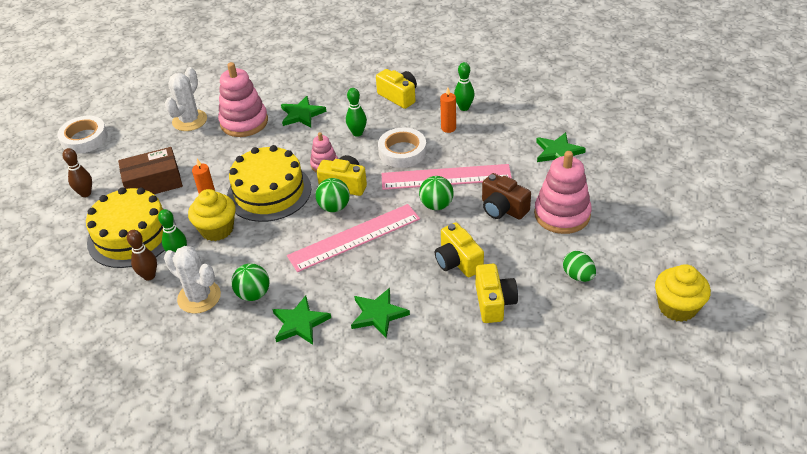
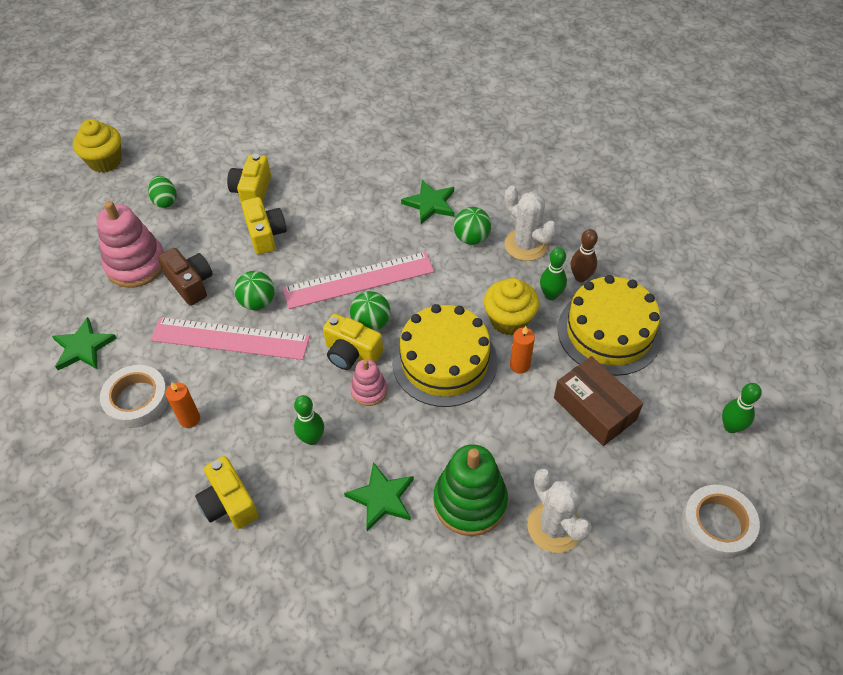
camera: 170 degrees left, 10 degrees up
brown bowling pin [63,148,92,197] -> none
brown box [118,147,183,194] -> brown box turned 60 degrees clockwise [554,356,643,446]
white cactus [165,67,207,131] -> white cactus turned 60 degrees counterclockwise [527,468,592,553]
pink stacking toy [218,62,268,137] -> green stacking toy [433,444,508,536]
green star [351,288,410,338] -> none
white tape [378,127,427,168] -> white tape moved to [100,365,168,428]
green bowling pin [454,62,475,111] -> green bowling pin moved to [722,383,762,433]

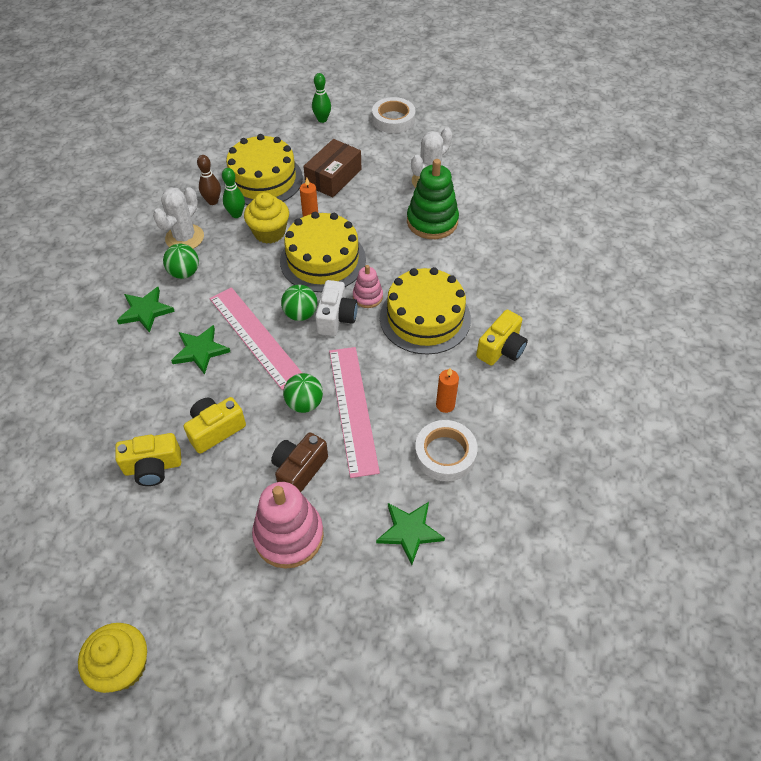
camera: 110 degrees left, 0 degrees up
green egg [148,176,176,208] -> none
green bowling pin [294,395,324,445] -> yellow cake [380,267,471,355]
yellow camera [323,314,383,370] -> white camera [315,280,358,336]
green star [344,462,414,531] -> green star moved to [171,325,230,375]

